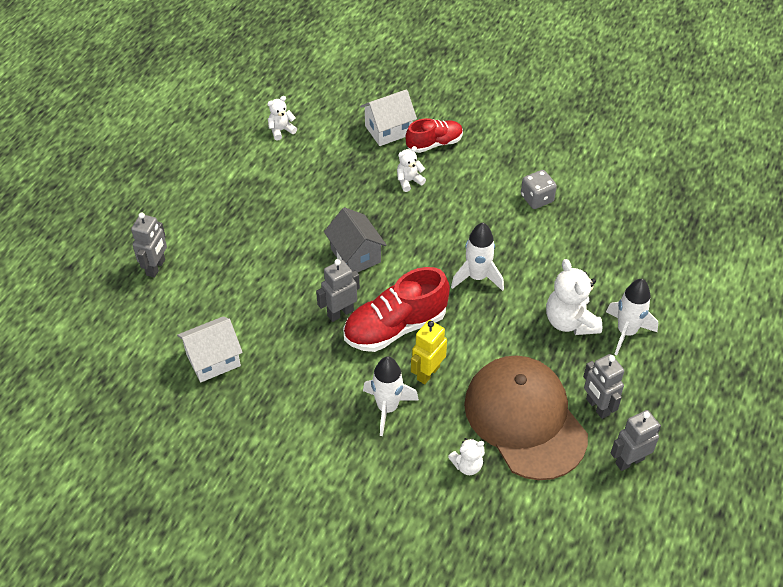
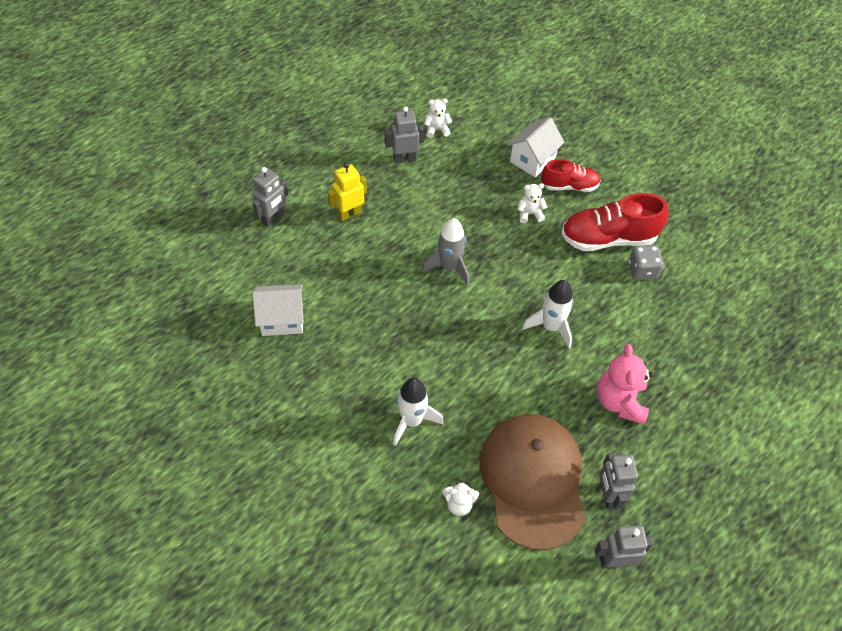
camera: 20 degrees right, 5 degrees up
grey robot [316,259,360,322] -> grey robot moved to [385,106,425,164]
grey house [324,207,387,273] -> grey rocket [422,218,469,286]
red shoe [343,267,450,352] -> red shoe moved to [561,193,668,251]
white house [360,89,417,146] -> white house turned 45 degrees counterclockwise [507,117,565,177]
yellow robot [411,320,447,384] -> yellow robot moved to [327,163,367,221]
white teddy bear [546,259,602,335] -> pink teddy bear [597,344,653,424]
white rocket [606,279,658,355] -> none

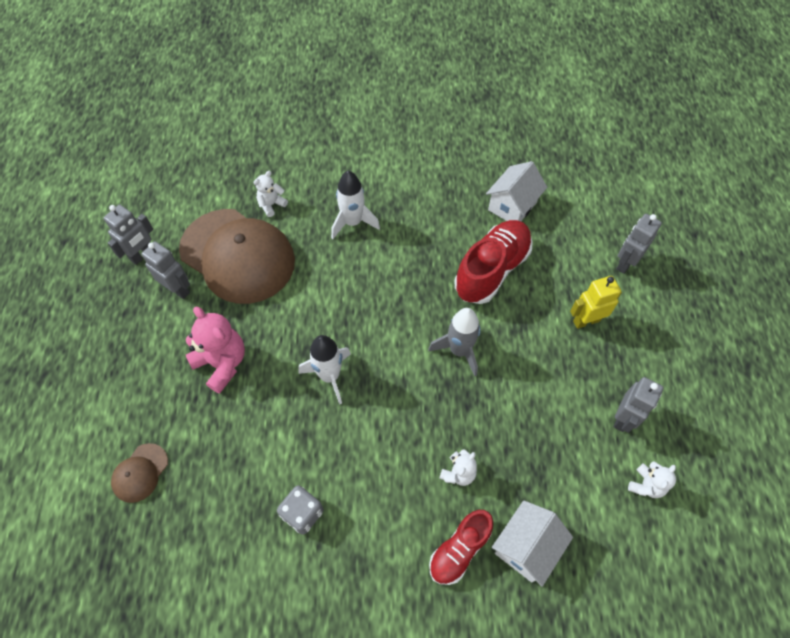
camera: 135 degrees right, 5 degrees up
grey robot [252,167,288,227] -> grey robot turned 45 degrees clockwise [616,214,662,274]
yellow robot [327,163,367,221] -> yellow robot turned 120 degrees counterclockwise [570,276,622,329]
white house [507,117,565,177] -> white house turned 45 degrees clockwise [492,500,573,587]
red shoe [561,193,668,251] -> red shoe moved to [454,220,533,304]
none -> brown cap [111,443,168,503]

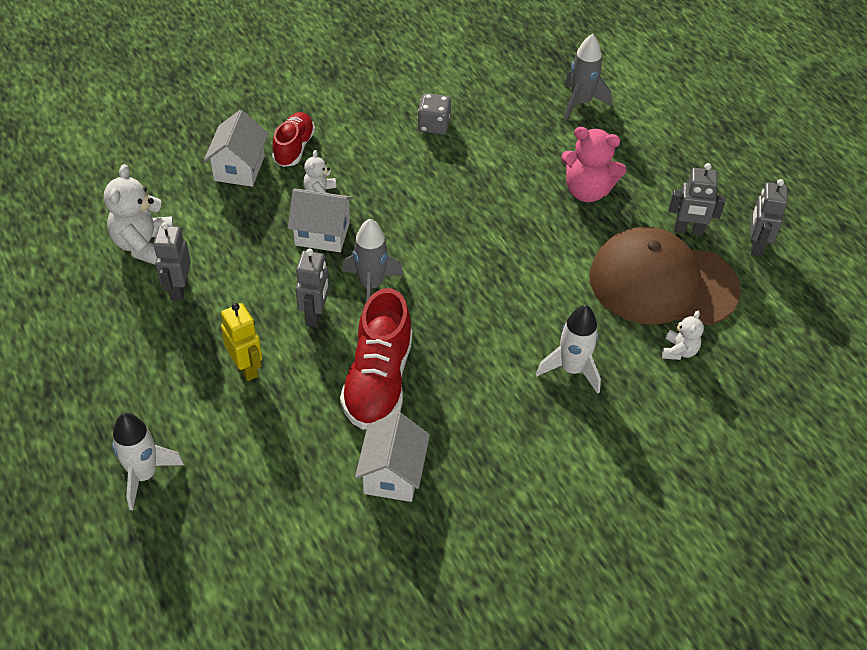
camera: 150 degrees right, 10 degrees down
brown cap [111,443,168,503] -> grey rocket [564,34,612,120]
white rocket [299,335,351,404] -> white rocket moved to [112,413,184,510]
yellow robot [570,276,622,329] -> yellow robot turned 75 degrees counterclockwise [221,303,262,381]
grey robot [616,214,662,274] -> grey robot moved to [296,249,329,327]
white teddy bear [628,462,676,498] -> white teddy bear [104,164,174,265], size x1.80
none -> white house [288,189,353,252]

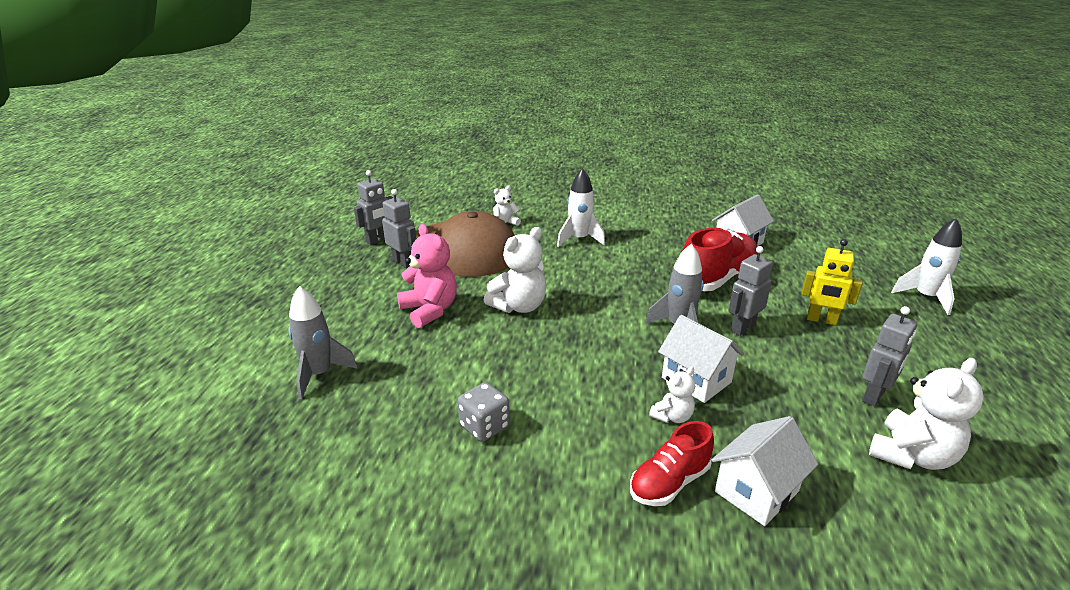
camera: 140 degrees left, 20 degrees down
yellow robot [221,303,262,381] -> yellow robot turned 75 degrees counterclockwise [802,239,862,325]
none -> white teddy bear [484,227,546,313]

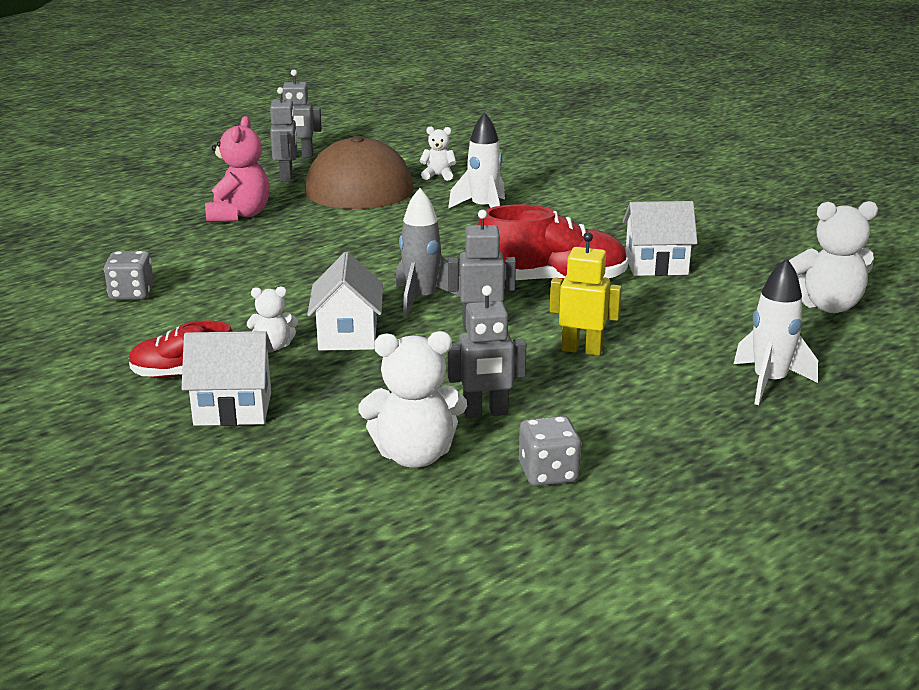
camera: 40 degrees right, 5 degrees down
grey rocket [288,286,358,399] -> none
white teddy bear [484,227,546,313] -> white teddy bear moved to [789,201,878,313]
yellow robot [802,239,862,325] -> yellow robot turned 135 degrees clockwise [549,232,622,356]
none -> grey dice [519,416,581,486]

